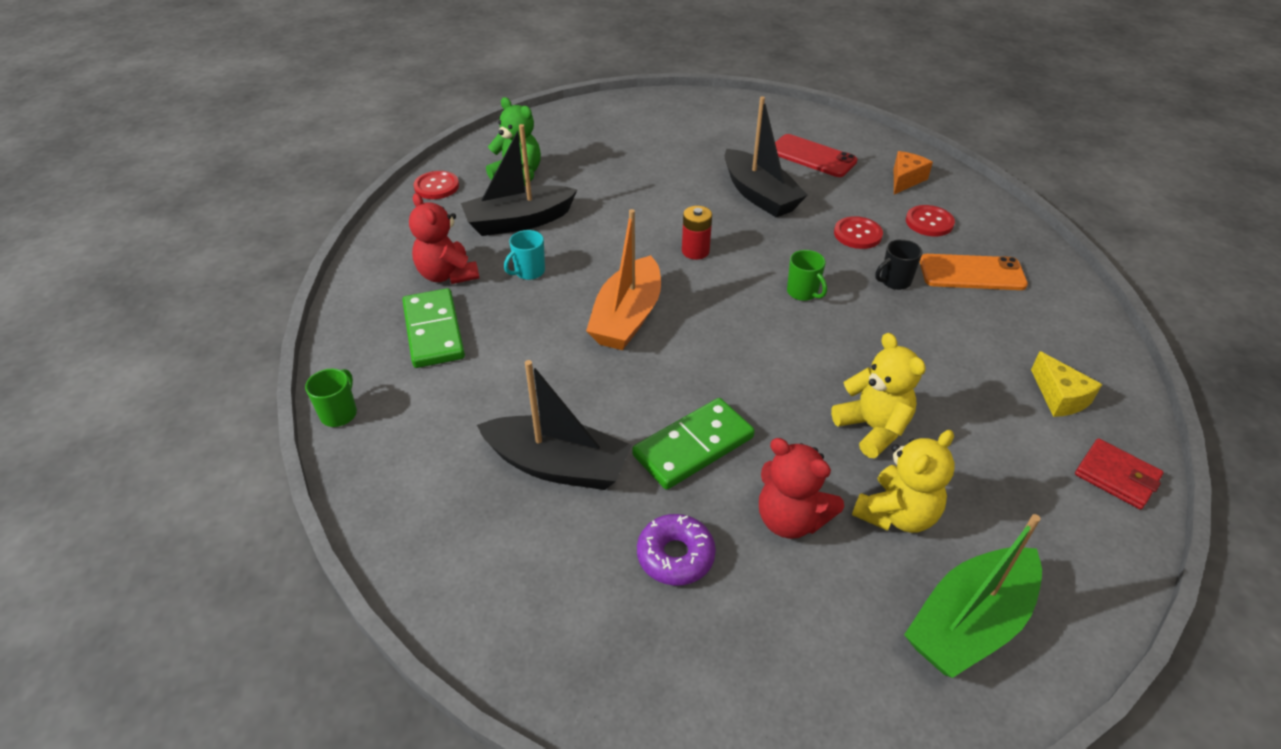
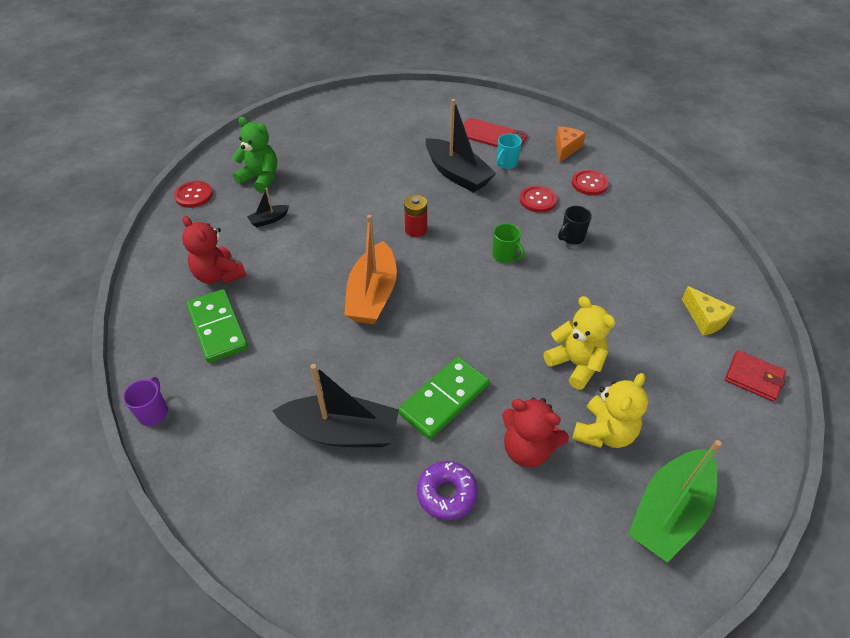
camera: 10 degrees left, 5 degrees up
green mug [305,369,357,427] -> purple mug [123,377,168,426]
black boat [461,124,577,236] -> black boat [247,188,289,228], size x0.45
turquoise mug [504,230,545,280] -> turquoise mug moved to [497,134,522,169]
orange phone [920,254,1028,290] -> none

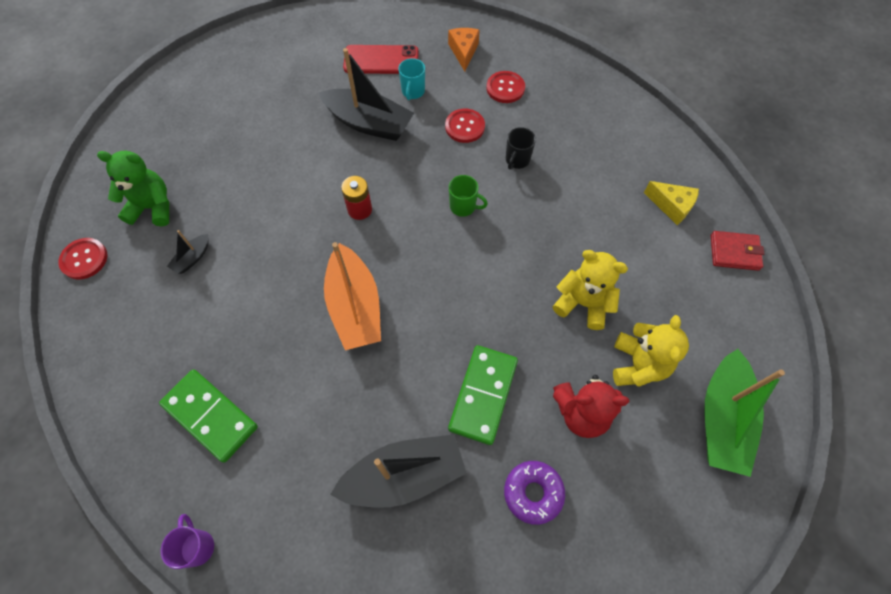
camera: 25 degrees left, 15 degrees up
red teddy bear [182,216,247,284] -> none

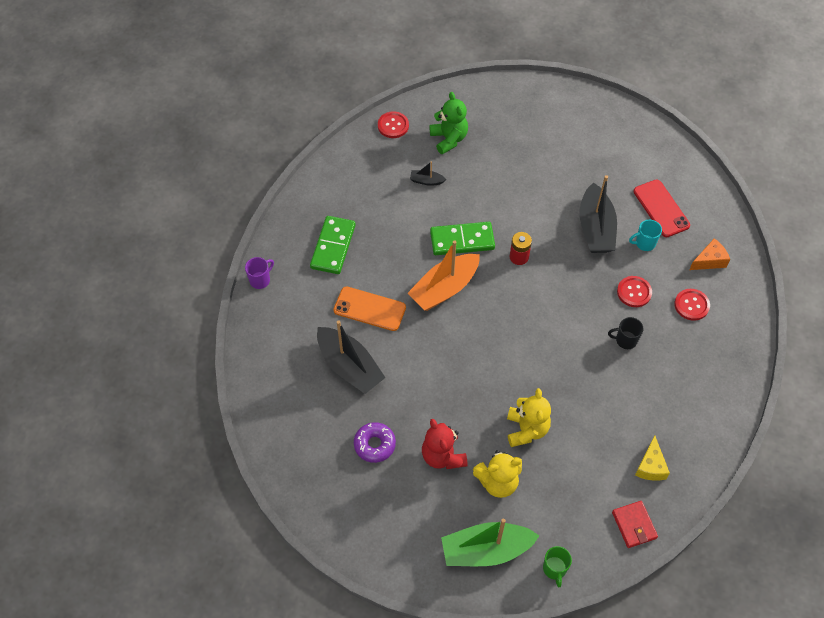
camera: 65 degrees right, 5 degrees down
green domino [448,345,518,445] -> green domino moved to [430,222,495,255]
green mug [449,175,488,217] -> green mug moved to [543,546,572,587]
none -> orange phone [333,286,406,331]

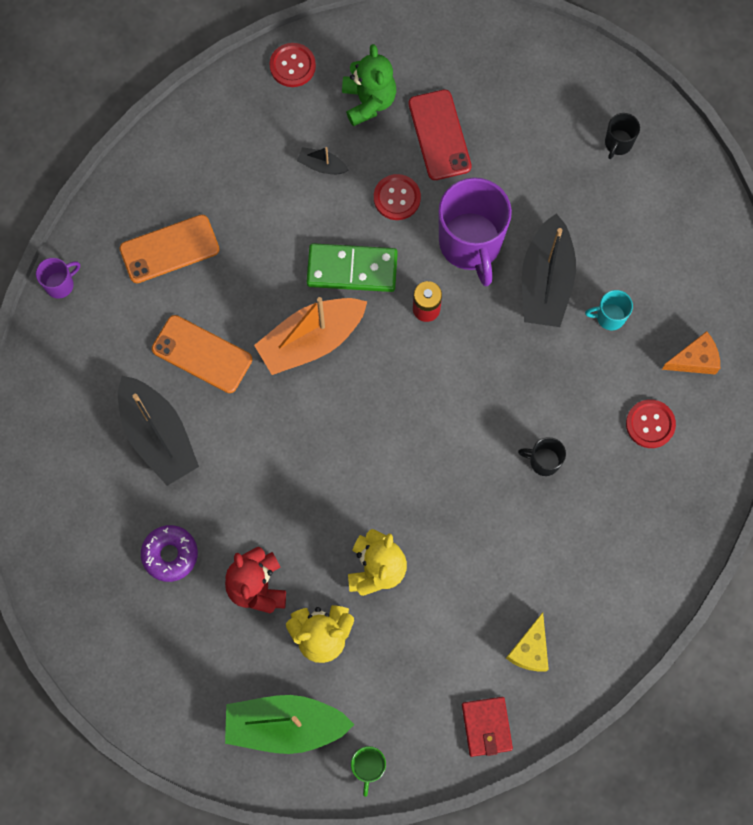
camera: 10 degrees right, 15 degrees up
green domino [310,216,355,274] -> orange phone [120,215,220,283]
red button [617,276,652,307] -> red button moved to [374,174,421,220]
red phone [633,179,690,237] -> red phone moved to [409,89,472,180]
none -> purple mug [438,177,512,286]
none -> black mug [605,113,640,159]

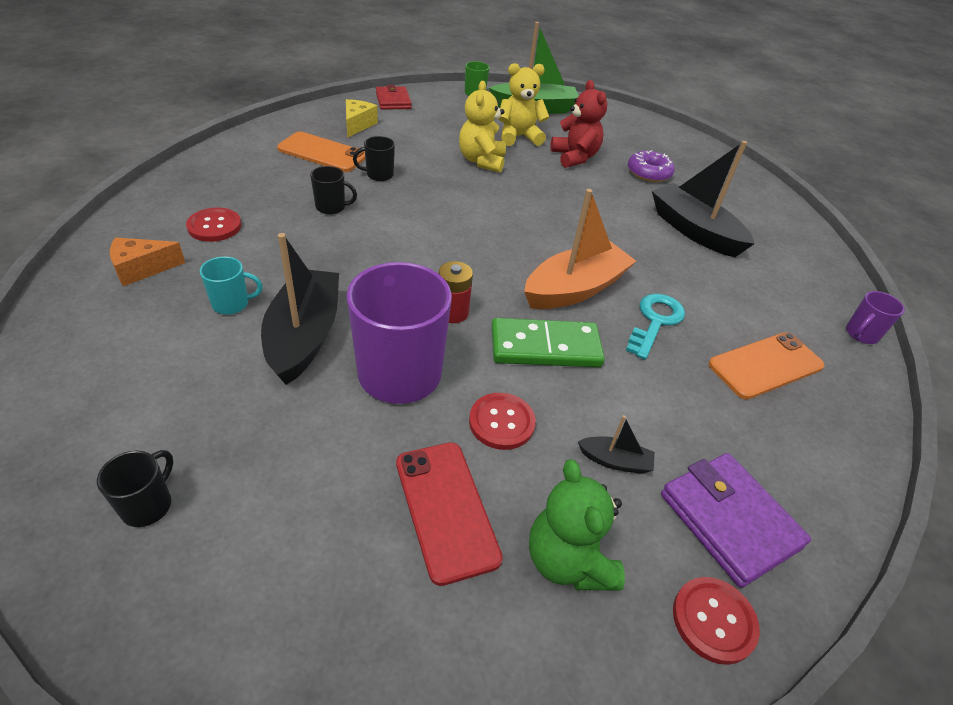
camera: 170 degrees right, 30 degrees down
orange phone [152,315,252,393] -> orange phone moved to [277,132,365,172]
none -> black mug [353,136,395,181]
none -> turquoise key [626,294,685,360]
none -> purple wallet [661,453,811,588]

